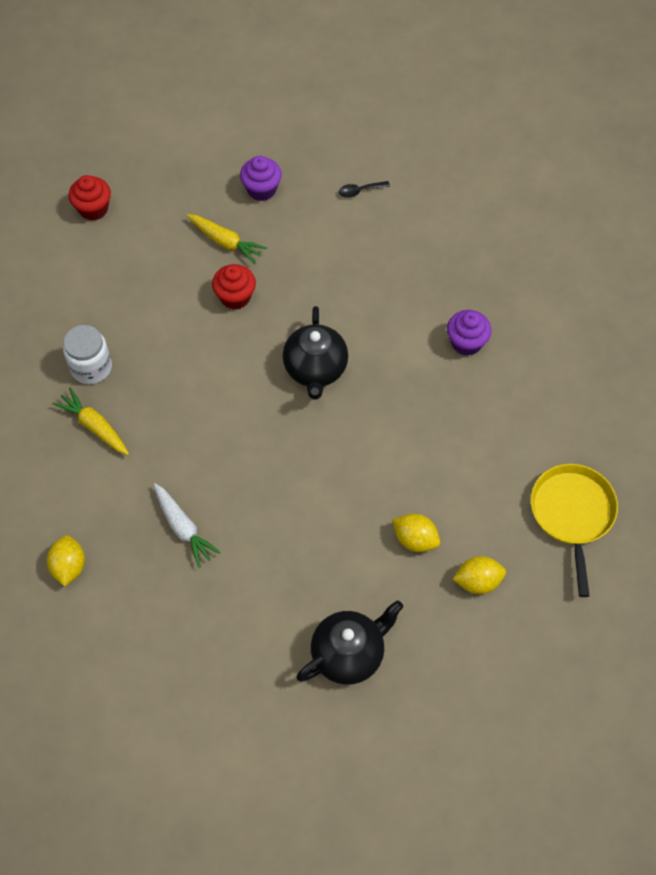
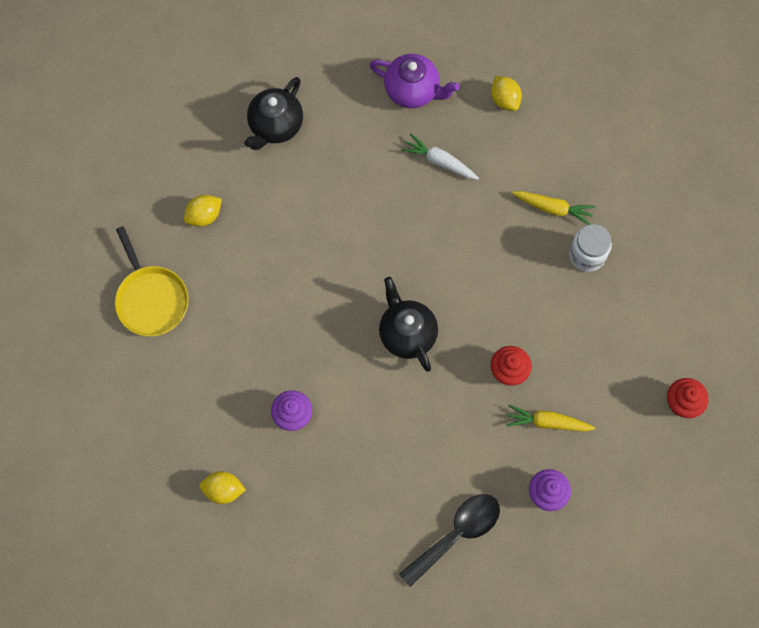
camera: 155 degrees right, 10 degrees up
black spoon [338,181,390,198] -> black spoon [399,494,500,587], size x2.27
yellow lemon [392,514,440,552] -> yellow lemon moved to [199,471,246,504]
none -> purple teapot [370,54,459,108]

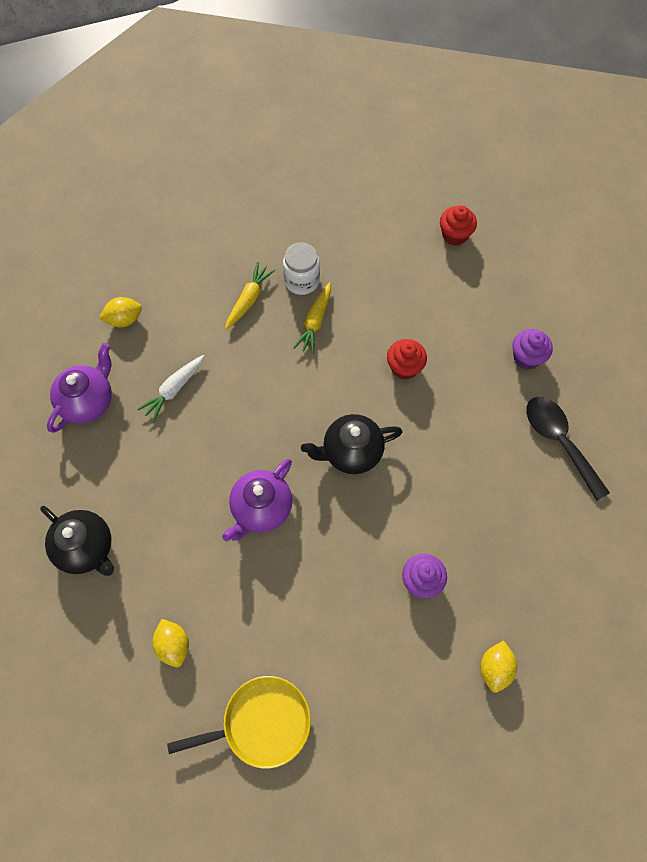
camera: 80 degrees left, 5 degrees down
yellow carrot [506,405,595,431] -> yellow carrot moved to [293,282,331,354]
none -> purple teapot [222,459,292,541]

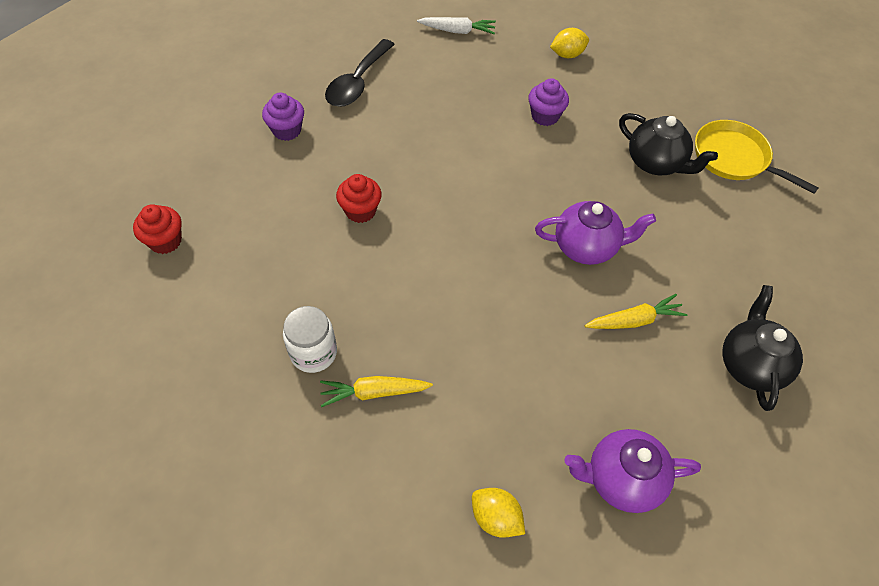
camera: 125 degrees left, 10 degrees down
white carrot [137,355,205,422] -> white carrot moved to [417,17,496,34]
yellow lemon [152,619,189,667] -> none
yellow carrot [293,282,331,354] -> yellow carrot moved to [585,294,687,329]
black teapot [301,414,403,474] -> black teapot moved to [619,113,718,175]

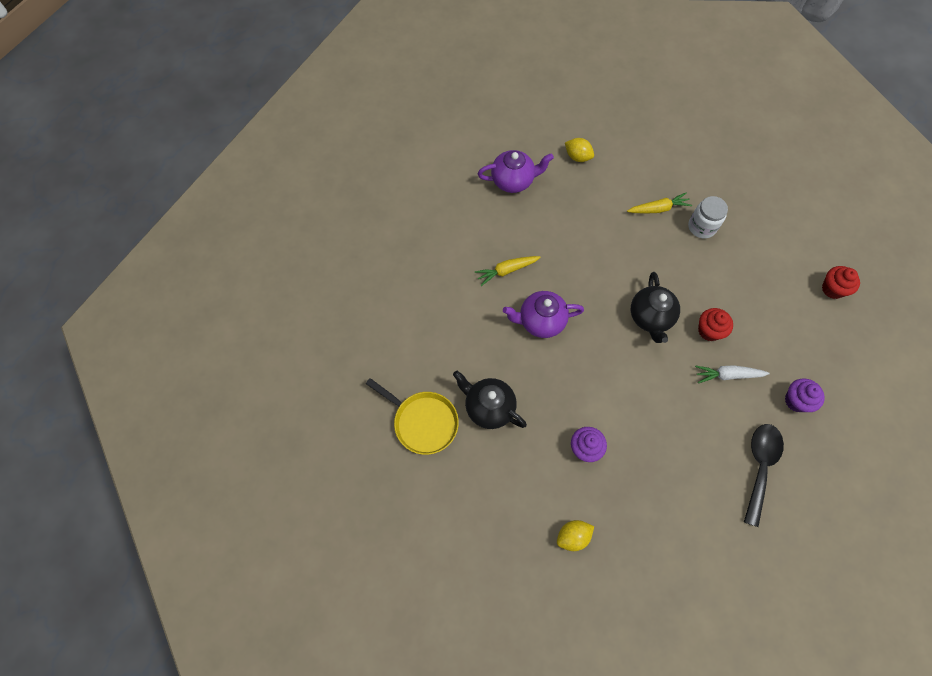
camera: 175 degrees right, 10 degrees up
white carrot [417,17,496,34] -> white carrot moved to [695,365,770,383]
black teapot [722,285,803,411] -> black teapot moved to [631,272,680,343]

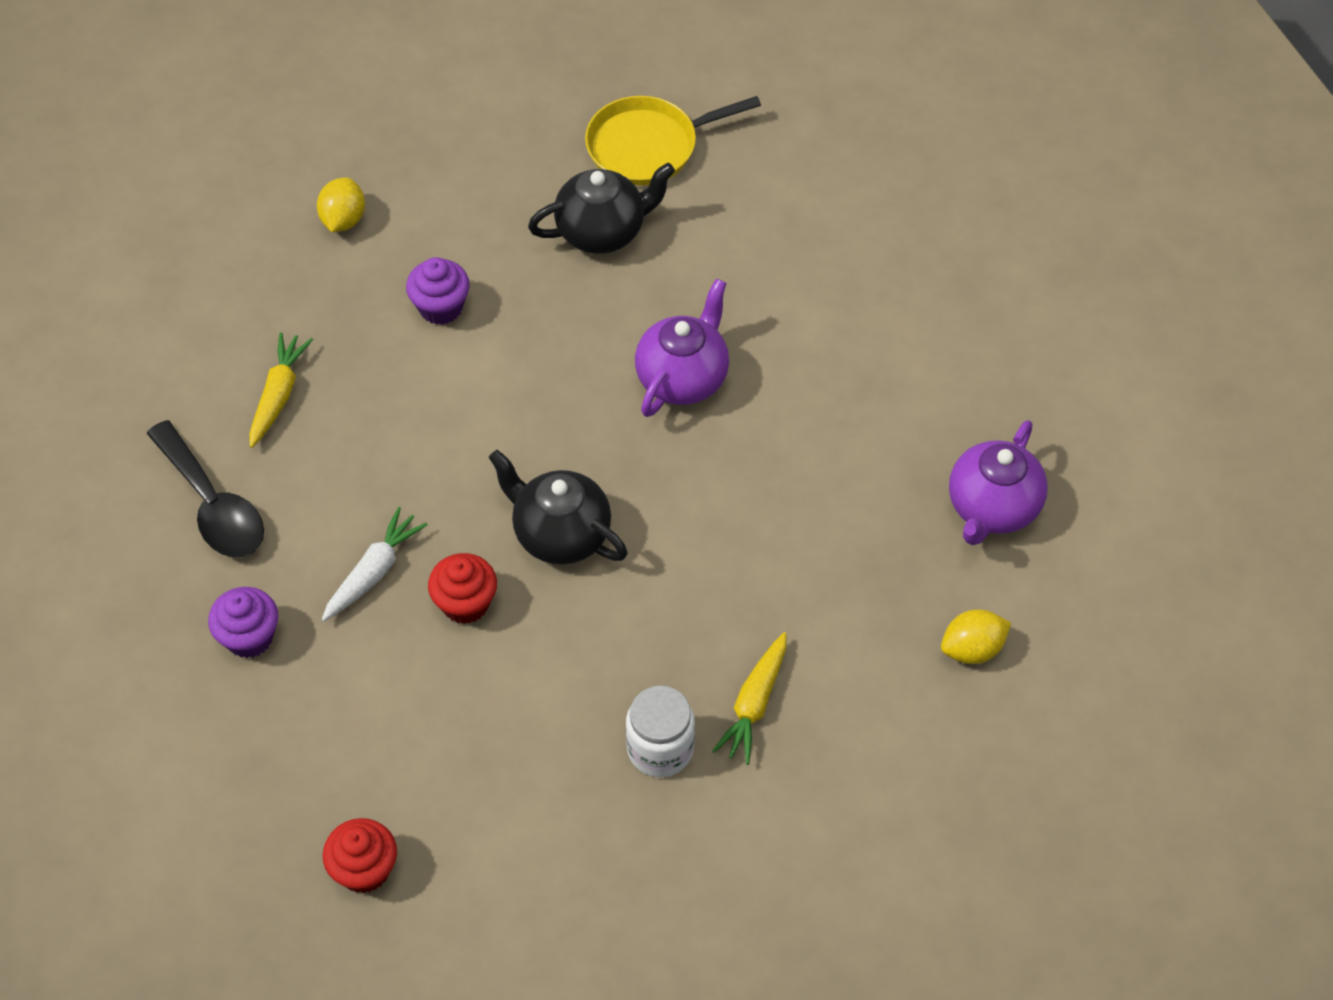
camera: 125 degrees right, 10 degrees down
yellow carrot [474,256,541,286] -> yellow carrot moved to [249,332,313,448]

